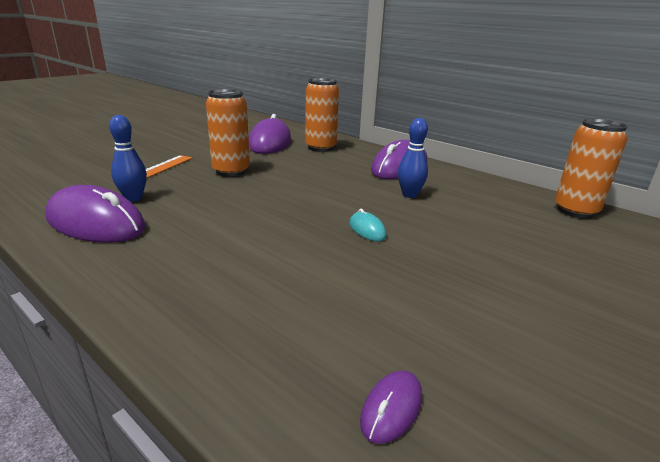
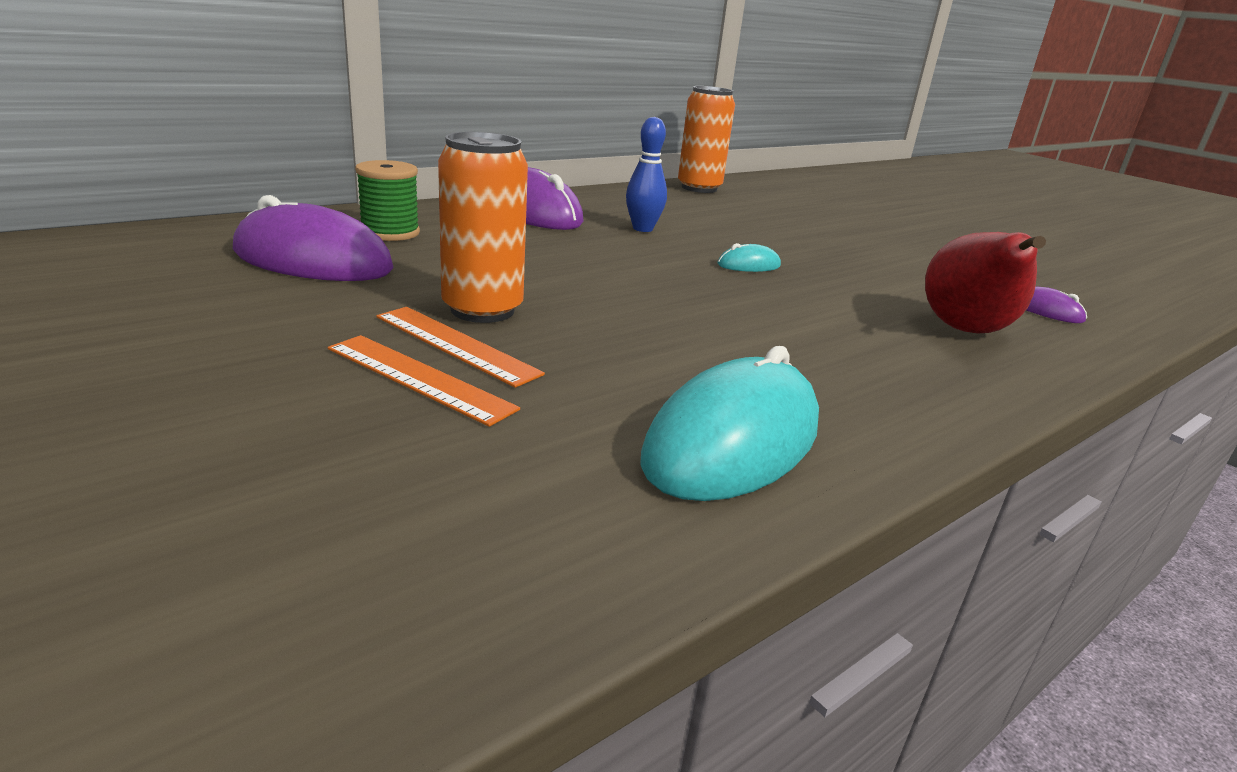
camera: 80 degrees left, 0 degrees up
purple mouse [45,185,146,243] -> turquoise mouse [640,346,819,501]
blue bowling pin [109,115,147,202] -> none
orange can [305,78,339,152] -> green spool [355,160,420,241]
none -> orange ruler [376,307,545,388]
none -> red pear [925,232,1046,333]

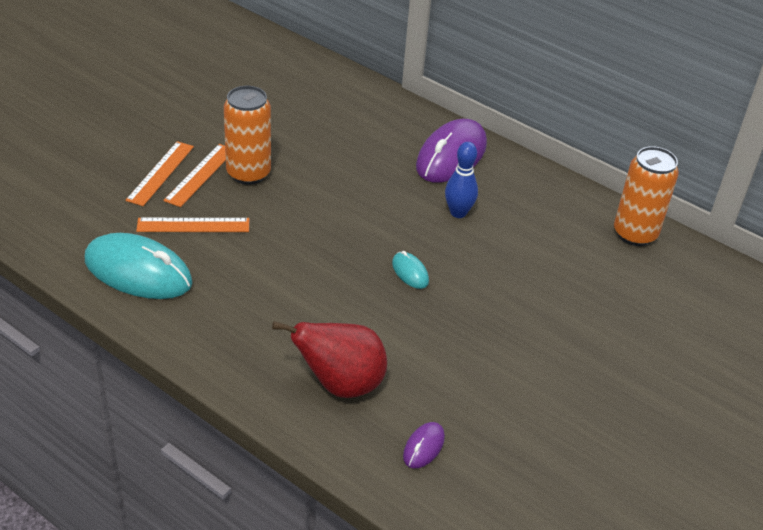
camera: 75 degrees right, 15 degrees up
purple mouse [233,195,394,281] -> none
green spool [355,160,420,241] -> none
none -> orange ruler [136,218,249,232]

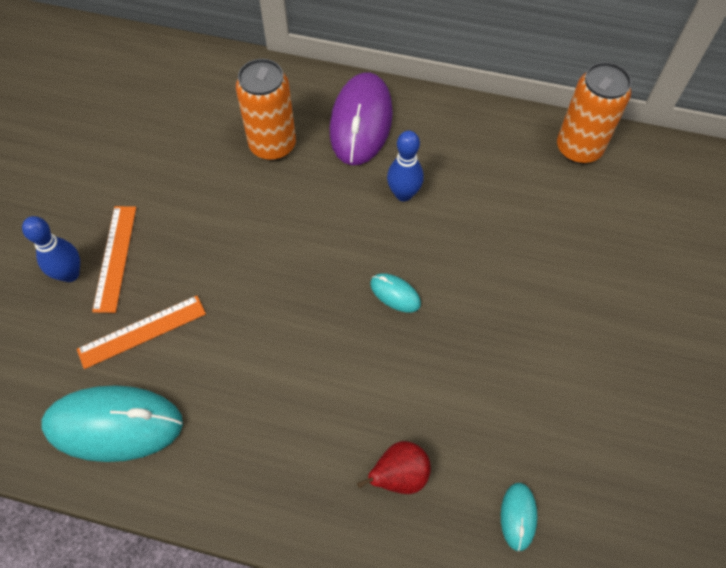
camera: 20 degrees left, 20 degrees up
orange ruler [125,141,194,206] -> blue bowling pin [22,216,80,282]
orange can [224,86,271,185] -> orange can moved to [236,59,296,161]
red pear [272,321,387,398] -> red pear [357,441,431,494], size x0.62
purple mouse [403,422,445,468] -> turquoise mouse [501,483,537,551]

